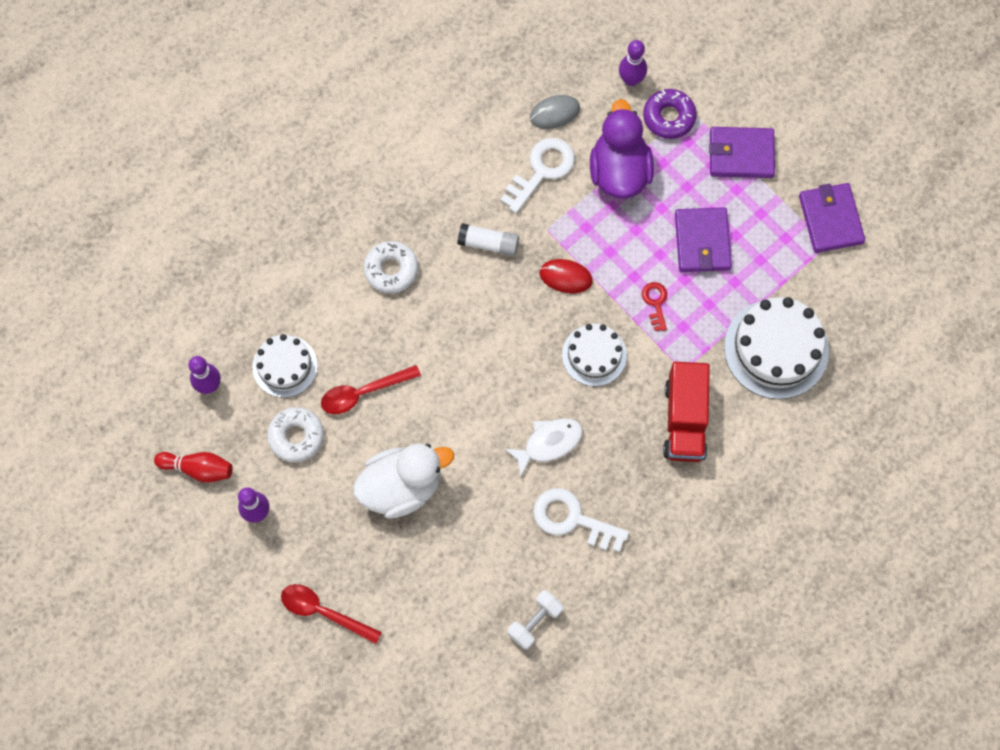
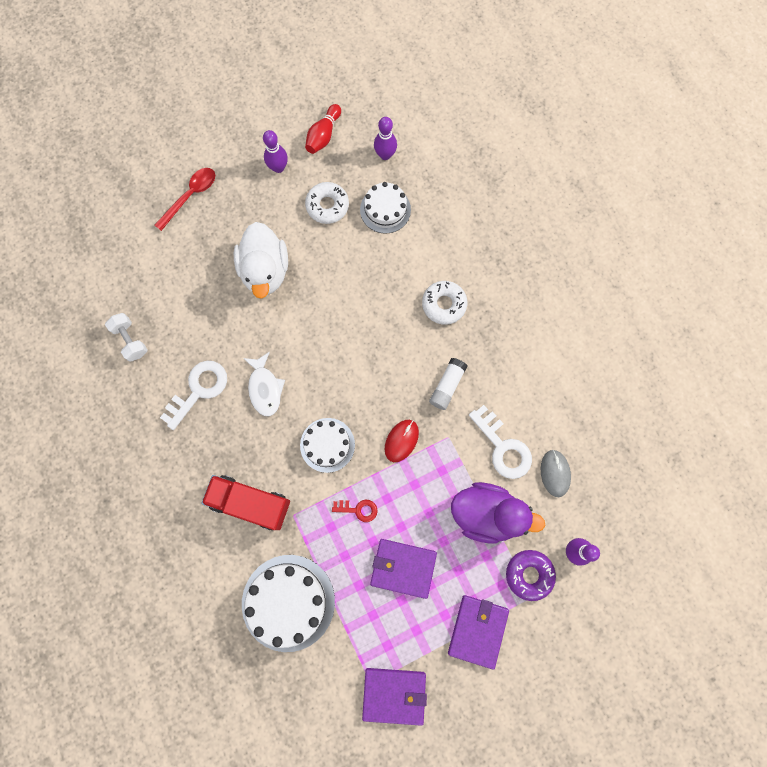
camera: 105 degrees right, 5 degrees up
red spoon [321,365,421,414] -> none

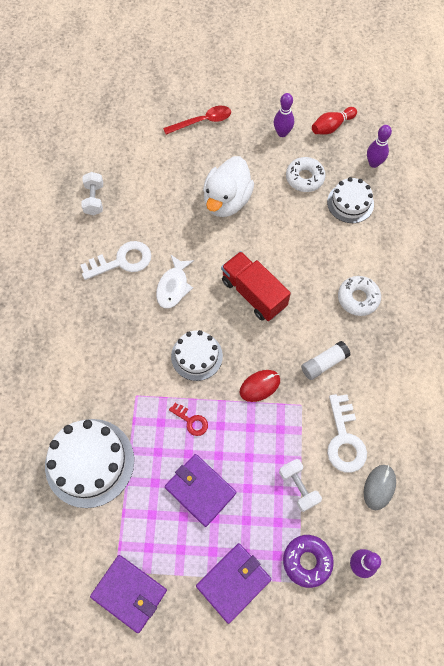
camera: 30 degrees right, 10 degrees down
red truck [201,475,290,530] -> red truck moved to [221,251,291,321]
purple duck [451,482,545,544] -> white dumbbell [279,459,322,512]

